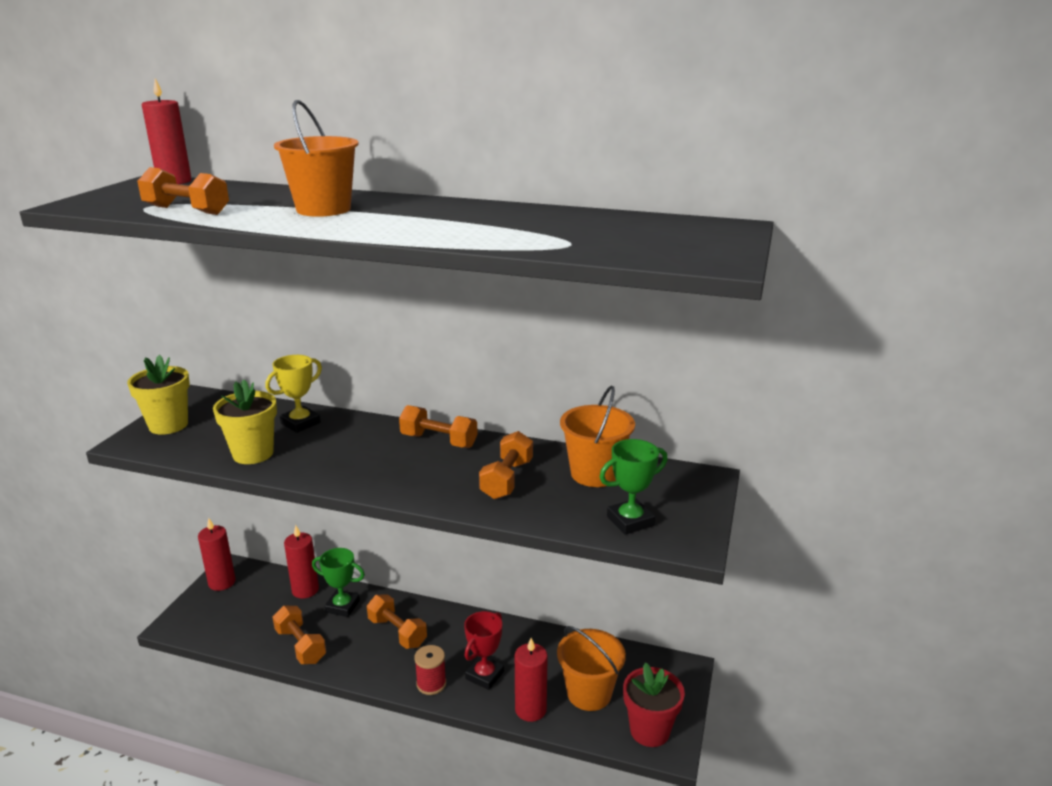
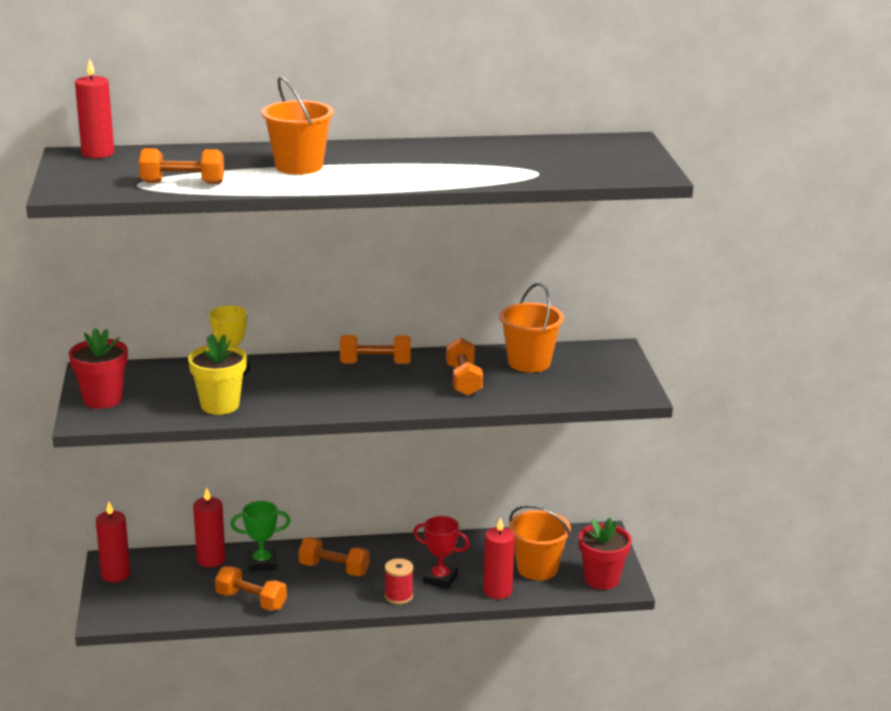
camera: 25 degrees left, 0 degrees up
yellow flower pot [127,355,190,435] -> red flower pot [69,328,128,409]
red trophy [464,611,504,690] -> red trophy turned 75 degrees counterclockwise [413,516,470,589]
green trophy [600,439,668,535] -> none

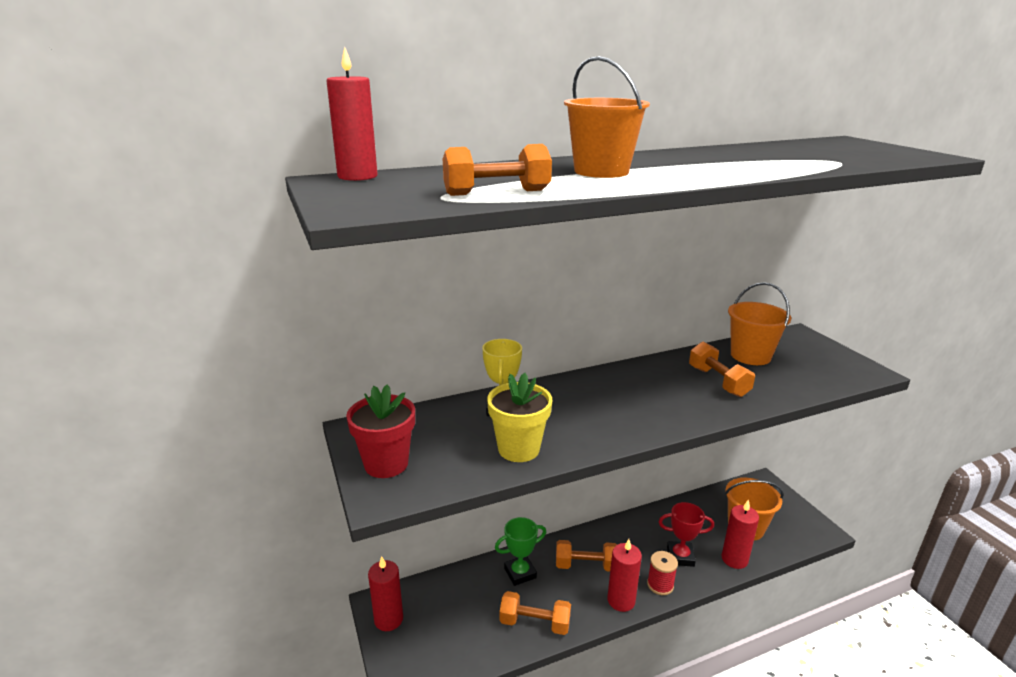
camera: 15 degrees left, 0 degrees up
red candle [193,488,225,567] -> red candle moved to [607,539,642,612]
orange dumbbell [340,335,411,364] -> none
red flower pot [579,518,632,590] -> none

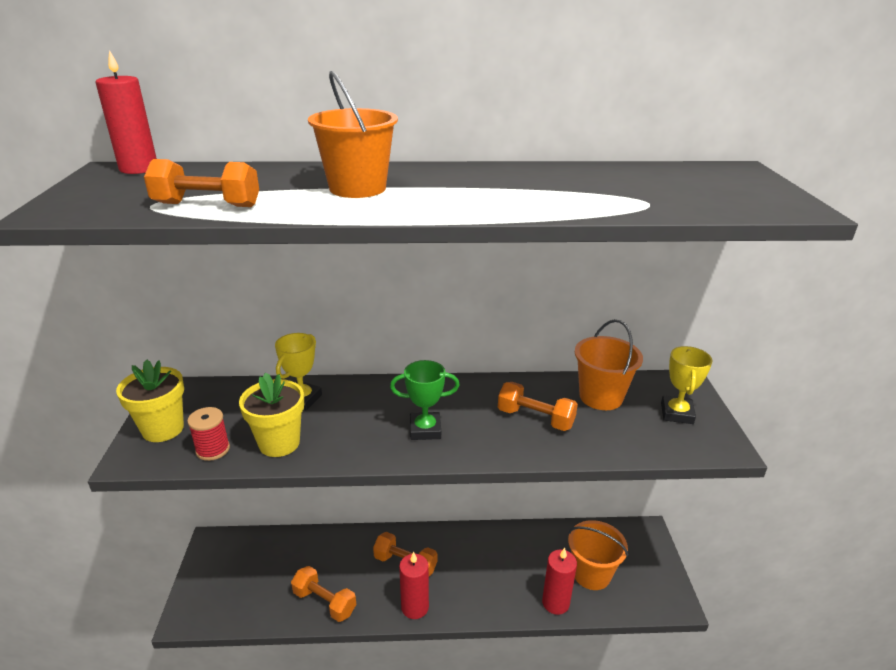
camera: 20 degrees right, 5 degrees up
red flower pot [346,384,415,478] -> yellow flower pot [116,359,184,442]
red candle [368,556,403,631] -> none
green trophy [495,517,546,586] -> green trophy moved to [390,360,460,440]
red spool [647,551,678,595] -> red spool moved to [187,407,230,461]
red trophy [659,502,714,567] -> none
orange dumbbell [689,342,755,397] -> orange dumbbell turned 60 degrees counterclockwise [498,382,578,431]
none -> yellow trophy [661,346,713,424]

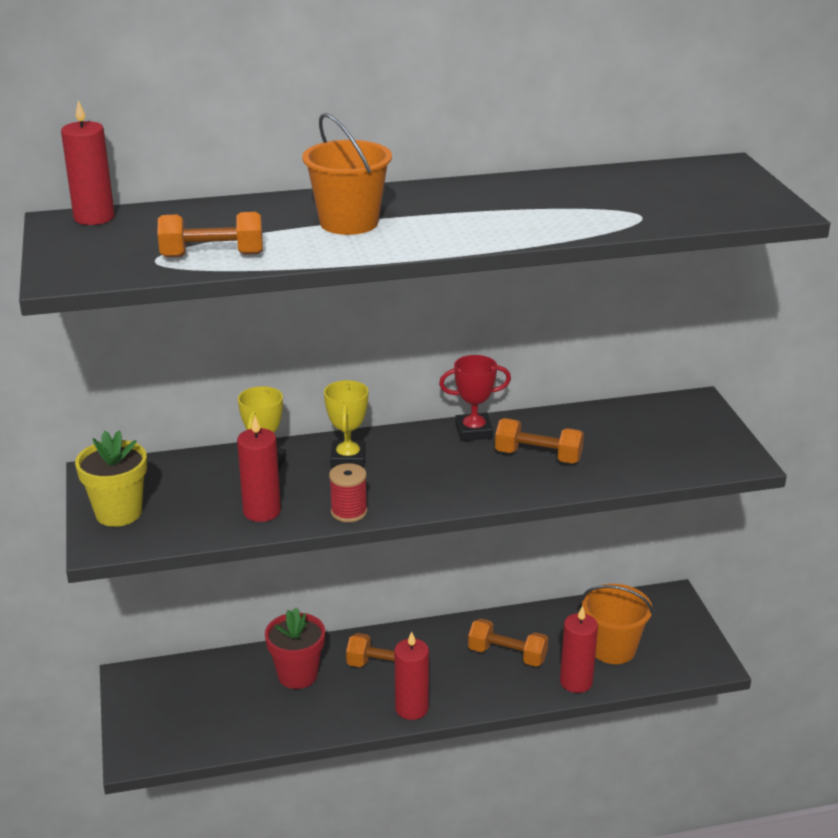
camera: 10 degrees left, 0 degrees up
red spool [187,407,230,461] -> red spool moved to [329,463,367,522]
yellow flower pot [239,372,304,457] -> red candle [237,416,281,522]
orange dumbbell [291,566,356,622] -> orange dumbbell moved to [468,618,548,667]
green trophy [390,360,460,440] -> none
orange bucket [575,319,643,410] -> none
yellow trophy [661,346,713,424] -> yellow trophy moved to [324,380,368,468]
none -> red flower pot [265,608,325,689]
none -> red trophy [439,355,511,441]

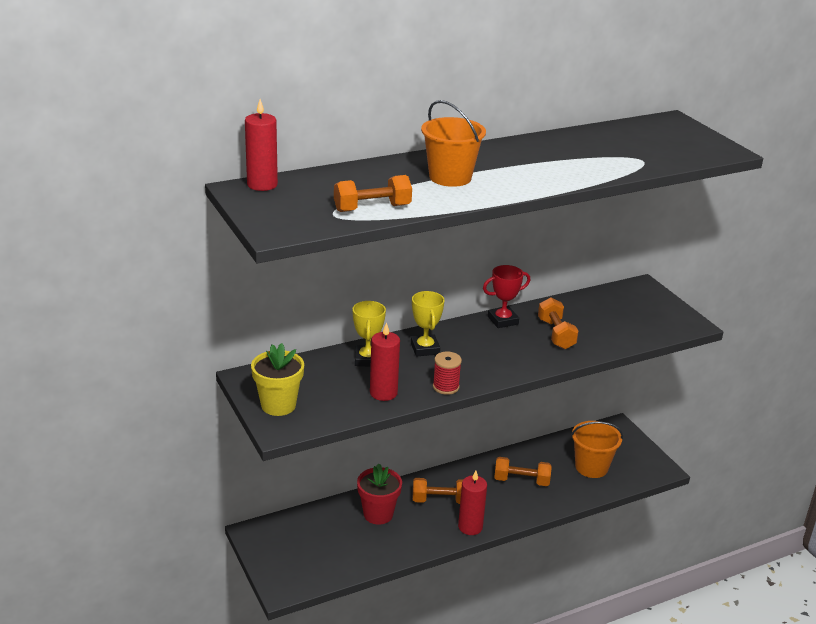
camera: 15 degrees left, 0 degrees up
orange dumbbell [495,418,584,464] -> orange dumbbell turned 75 degrees clockwise [538,297,579,349]
red candle [560,605,598,693] -> none

